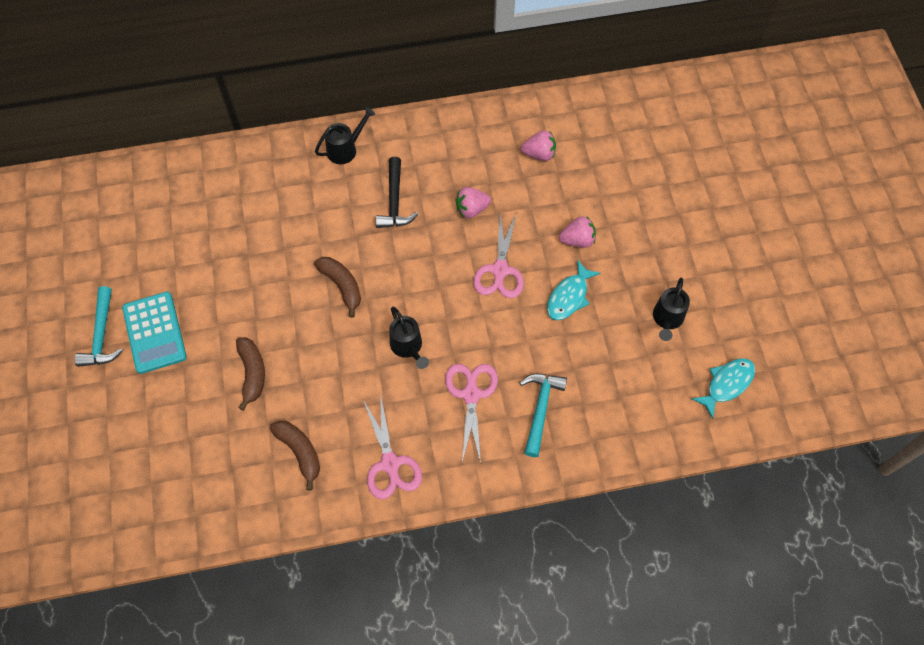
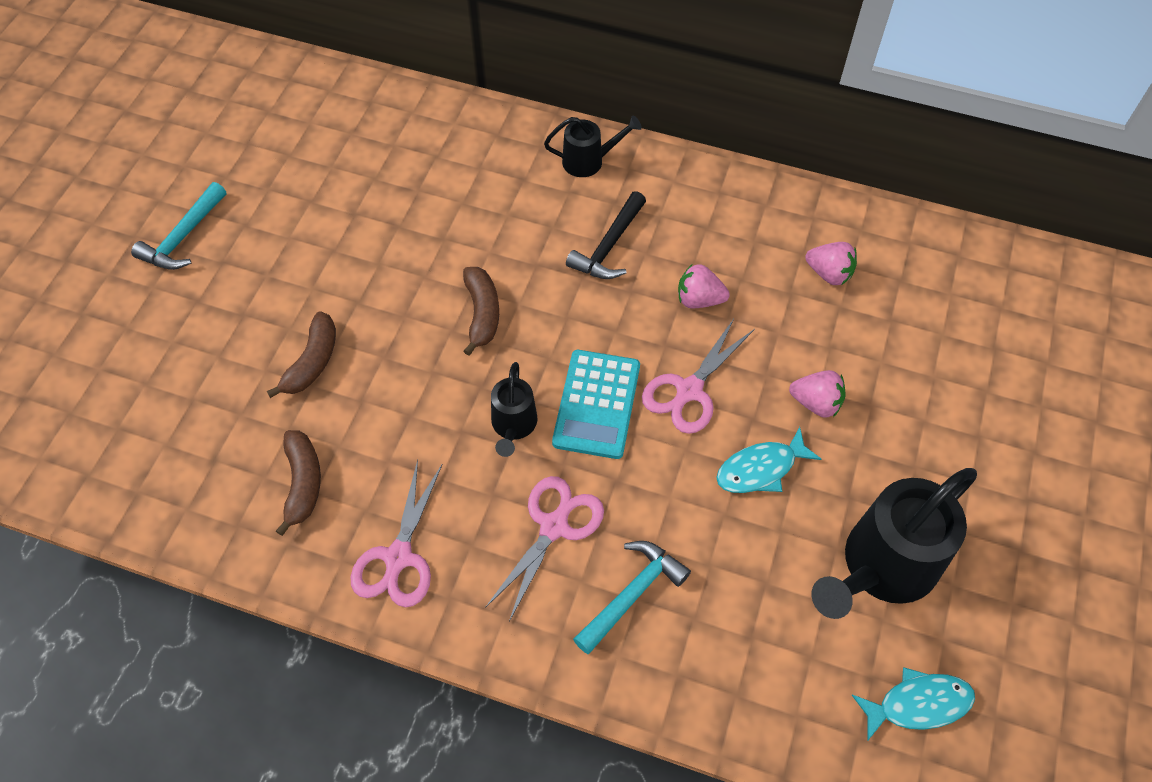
camera: 30 degrees right, 5 degrees down
turquoise calculator [122,291,187,374] -> turquoise calculator moved to [552,350,640,459]
black watering can [653,278,690,341] -> black watering can [811,468,977,619], size x1.92

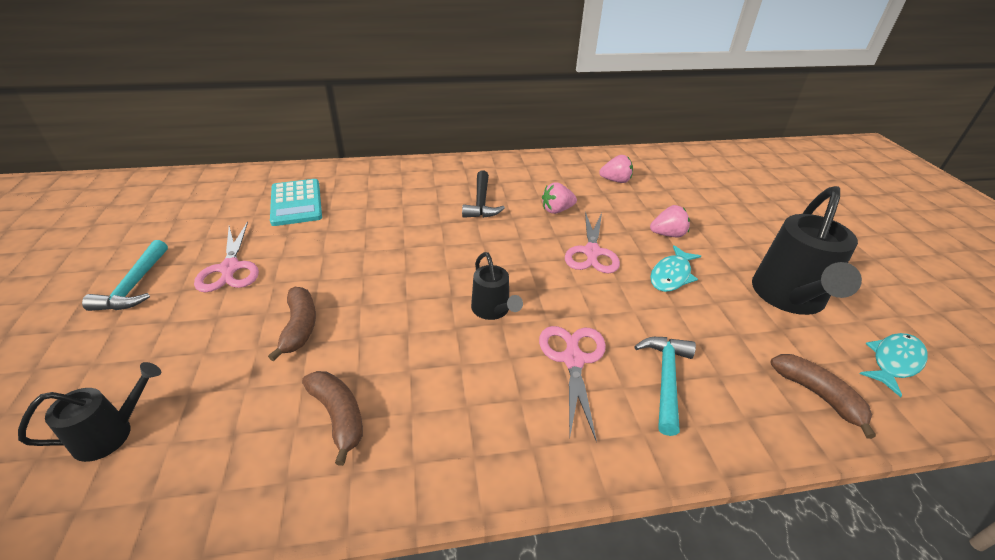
camera: 30 degrees left, 20 degrees down
pink scissors [351,460,442,607] -> pink scissors moved to [194,221,259,292]
brown banana [463,267,499,356] -> brown banana moved to [770,354,876,439]
black watering can [544,115,642,177] -> black watering can moved to [18,362,161,462]
turquoise calculator [552,350,640,459] -> turquoise calculator moved to [270,179,322,226]

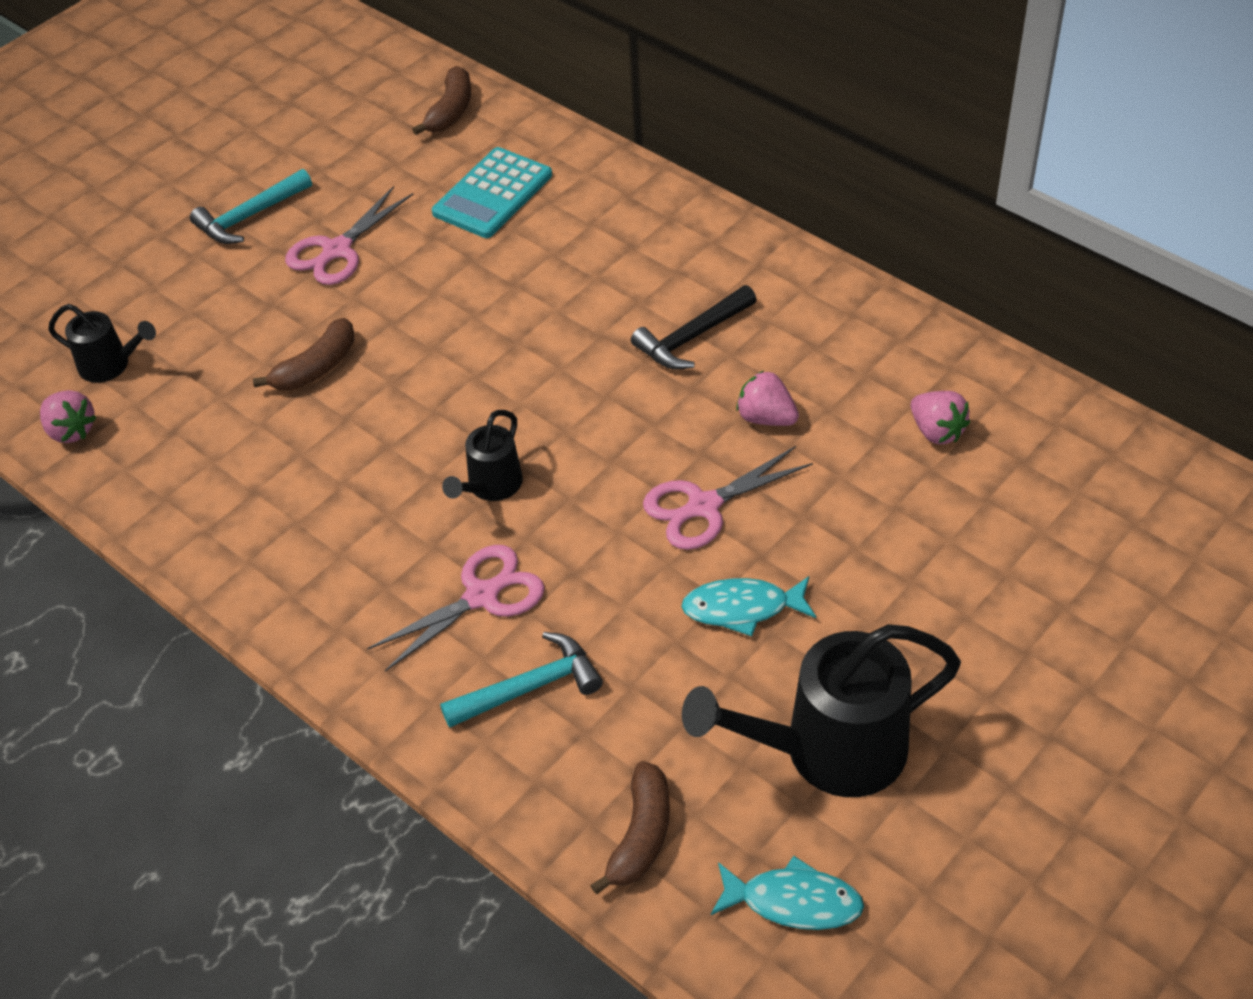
camera: 55 degrees right, 10 degrees up
brown banana [302,371,363,466] -> brown banana moved to [412,66,471,135]
pink strawberry [650,205,690,237] -> pink strawberry moved to [40,390,97,443]

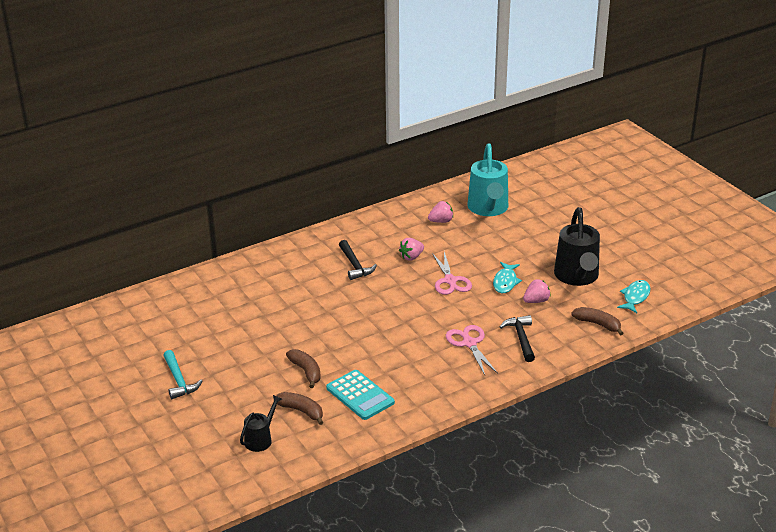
camera: 75 degrees left, 15 degrees down
pink strawberry [40,390,97,443] -> pink strawberry moved to [523,279,551,303]
pink scissors [285,186,413,285] -> none
brown banana [412,66,471,135] -> brown banana moved to [276,392,323,425]
turquoise calculator [432,147,552,238] -> turquoise calculator moved to [326,370,395,420]
turquoise hammer [440,632,603,728] -> black hammer [500,315,535,362]
black watering can [442,410,523,501] -> none
none -> turquoise watering can [467,143,508,216]

